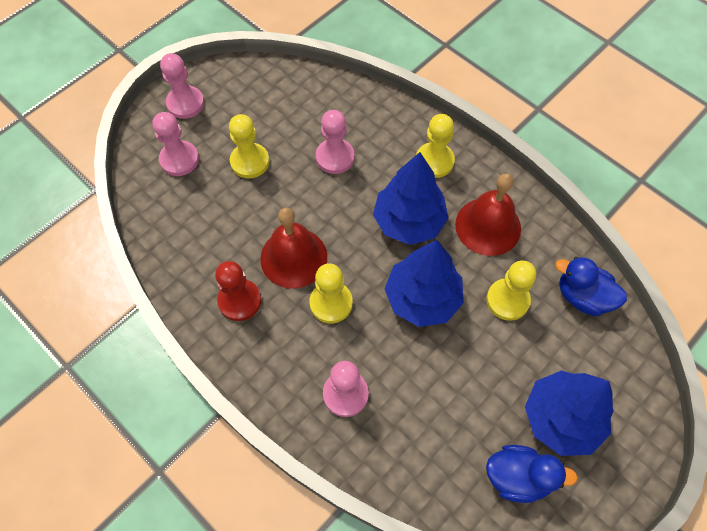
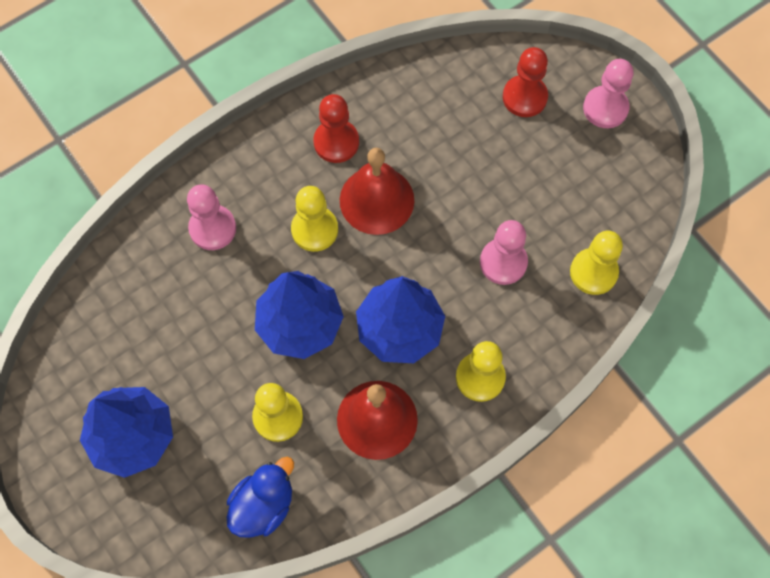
camera: 100 degrees right, 5 degrees up
pink pawn [152,112,199,176] -> red pawn [503,47,548,117]
yellow pawn [229,114,269,178] -> yellow pawn moved to [570,231,623,295]
blue duck [486,445,578,503] -> none

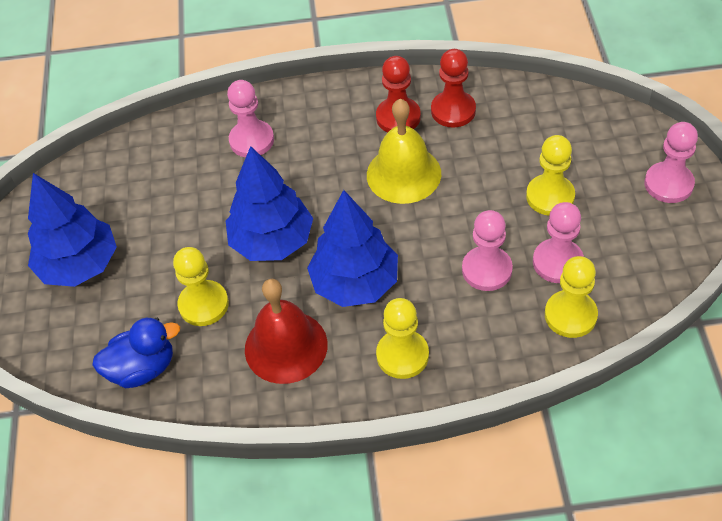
camera: 35 degrees right, 15 degrees down
yellow pawn [291,186,338,252] -> yellow pawn moved to [526,135,575,215]
red bell [340,148,414,235] -> yellow bell [367,99,441,204]
red pawn [503,47,548,117] -> red pawn moved to [431,49,476,128]
none -> pink pawn [533,202,584,283]

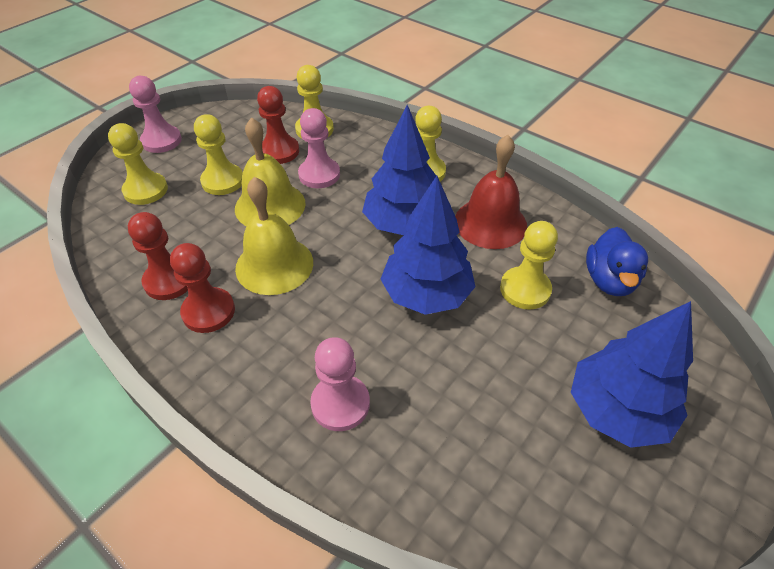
camera: 140 degrees left, 5 degrees down
blue duck [92,318,180,388] -> blue duck turned 105 degrees counterclockwise [586,227,648,296]
pink pawn [533,202,584,283] -> red pawn [257,86,299,164]
none -> yellow pawn [108,123,168,205]
none -> yellow bell [235,117,306,226]

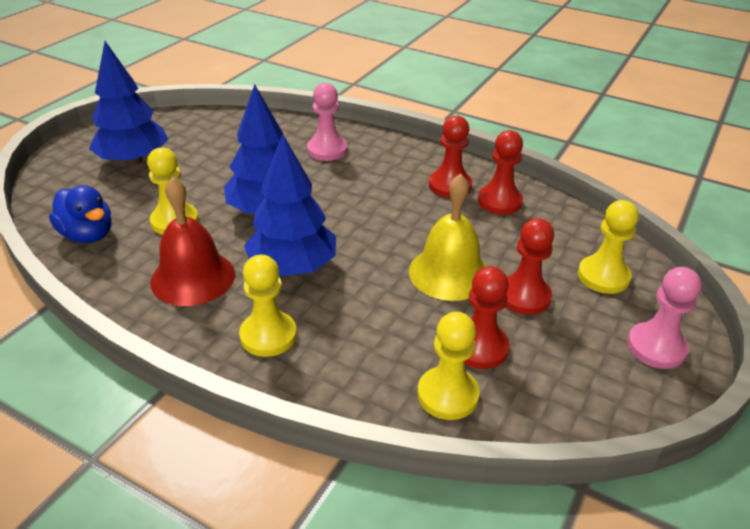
camera: 170 degrees right, 10 degrees down
yellow pawn [194,114,243,195] -> red pawn [505,218,554,315]
yellow bell [235,177,313,295] -> none
pink pawn [298,108,340,188] -> none
blue duck [586,227,648,296] -> blue duck turned 135 degrees clockwise [49,185,112,243]

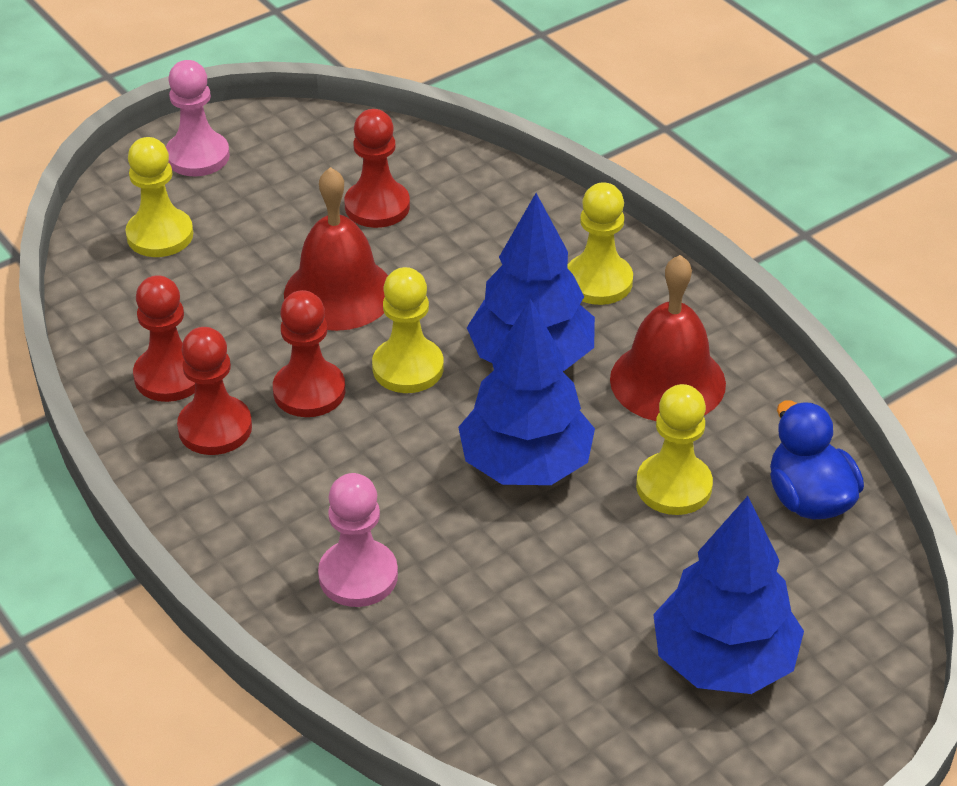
camera: 155 degrees left, 5 degrees up
yellow bell [409,173,487,301] -> red bell [284,167,388,331]
yellow pawn [418,312,480,420] -> yellow pawn moved to [372,267,444,393]
red pawn [505,218,554,315] -> red pawn moved to [273,290,345,417]

